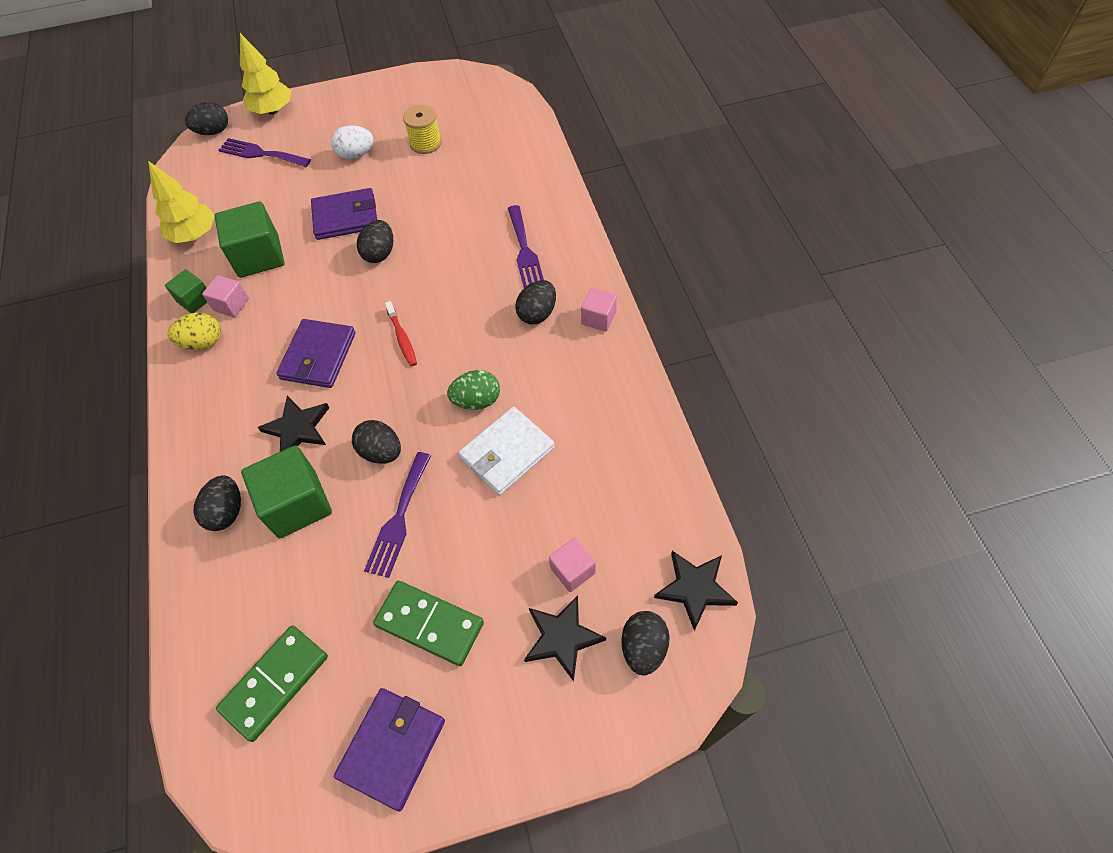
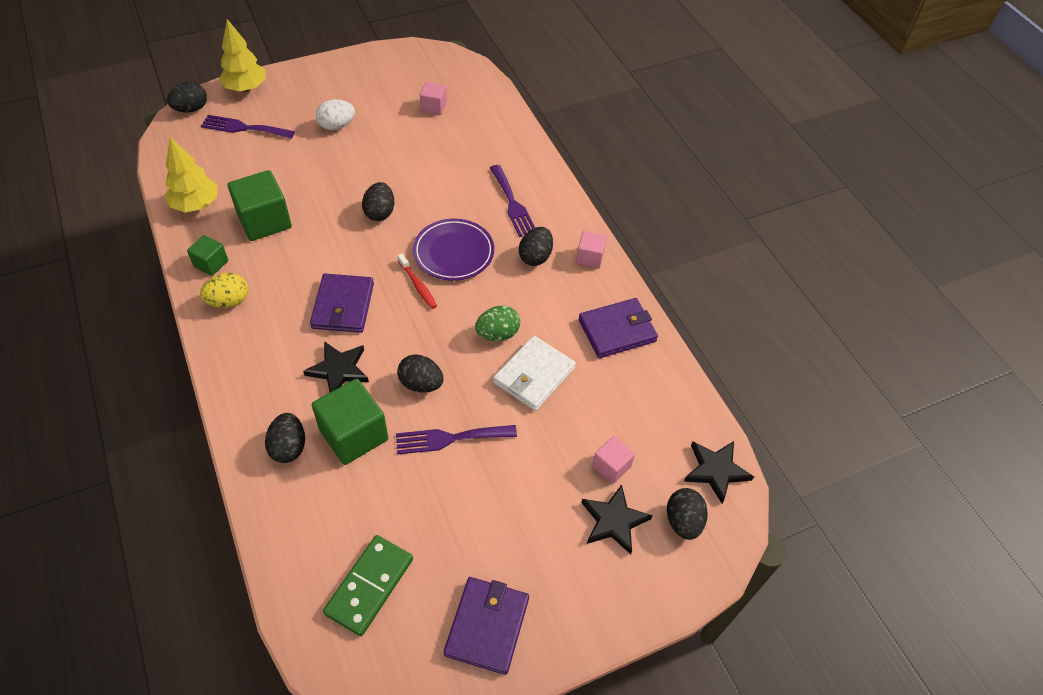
camera: 15 degrees left, 5 degrees down
pink cube [202,275,249,317] -> pink cube moved to [420,82,447,115]
purple wallet [311,188,377,240] -> purple wallet moved to [578,298,658,358]
purple fork [364,452,431,578] -> purple fork turned 75 degrees clockwise [396,425,517,455]
green domino [373,581,484,666] -> none
yellow spool [403,105,442,154] -> none
none -> purple plate [413,219,494,281]

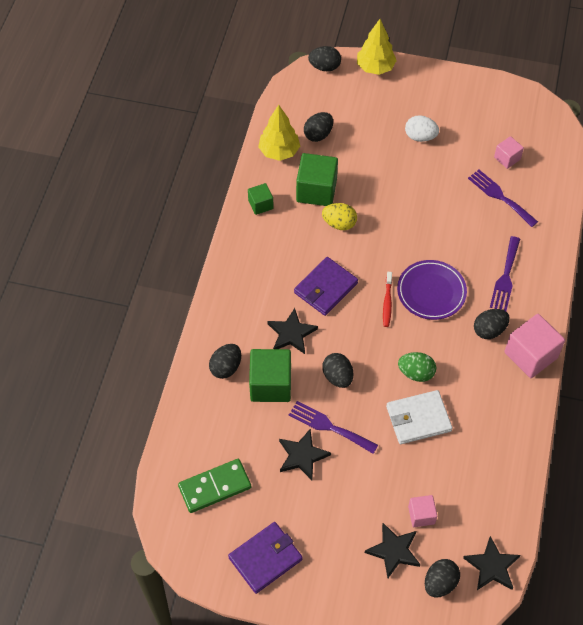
camera: 40 degrees right, 5 degrees up
yellow egg [200,273,248,308] -> yellow egg moved to [322,203,357,230]
purple fork [201,115,295,139] -> purple fork moved to [468,170,538,227]
black egg [362,182,394,221] -> black egg moved to [304,112,333,142]
pink cube [576,231,607,268] -> pink cube [504,314,565,378], size x1.82
purple wallet [578,298,658,358] -> none
none -> black star [279,429,331,480]

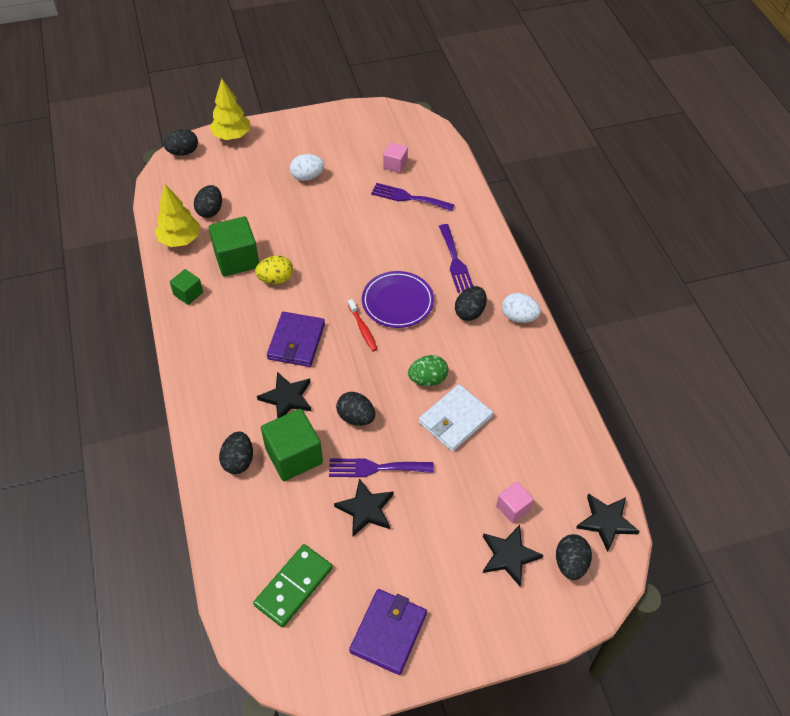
camera: 30 degrees left, 5 degrees down
pink cube [504,314,565,378] -> white egg [502,293,541,323]

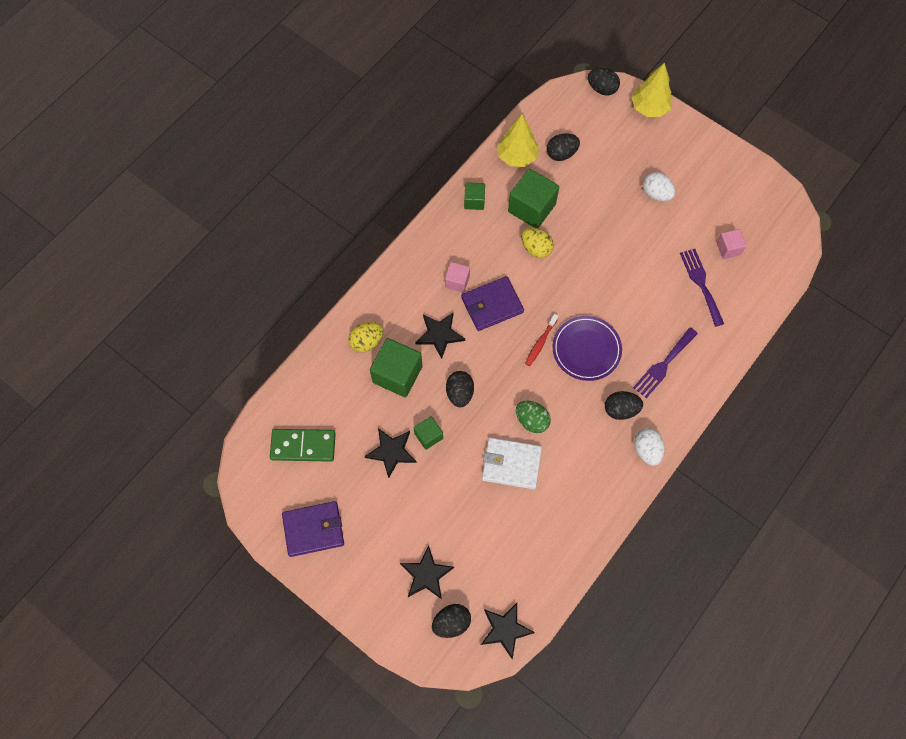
camera: 55 degrees right, 15 degrees up
black egg [219,432,253,474] -> yellow egg [348,322,384,352]
purple fork [329,459,434,477] -> green cube [414,416,443,450]
pink cube [496,481,534,523] -> pink cube moved to [445,262,470,292]

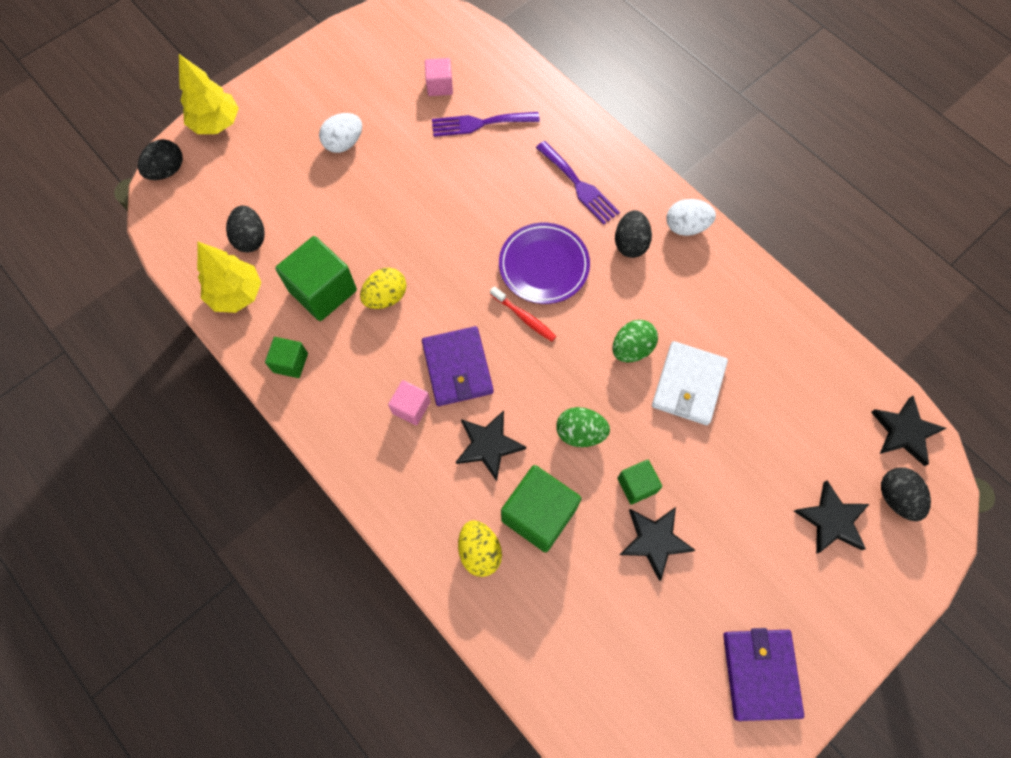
camera: 80 degrees left, 0 degrees up
green domino [270,429,336,462] -> none
black egg [446,371,474,407] -> green egg [556,407,610,447]

